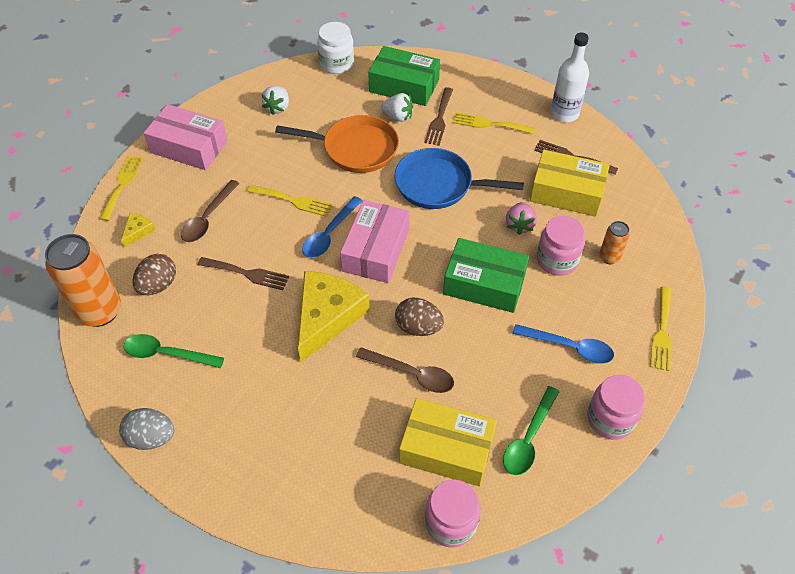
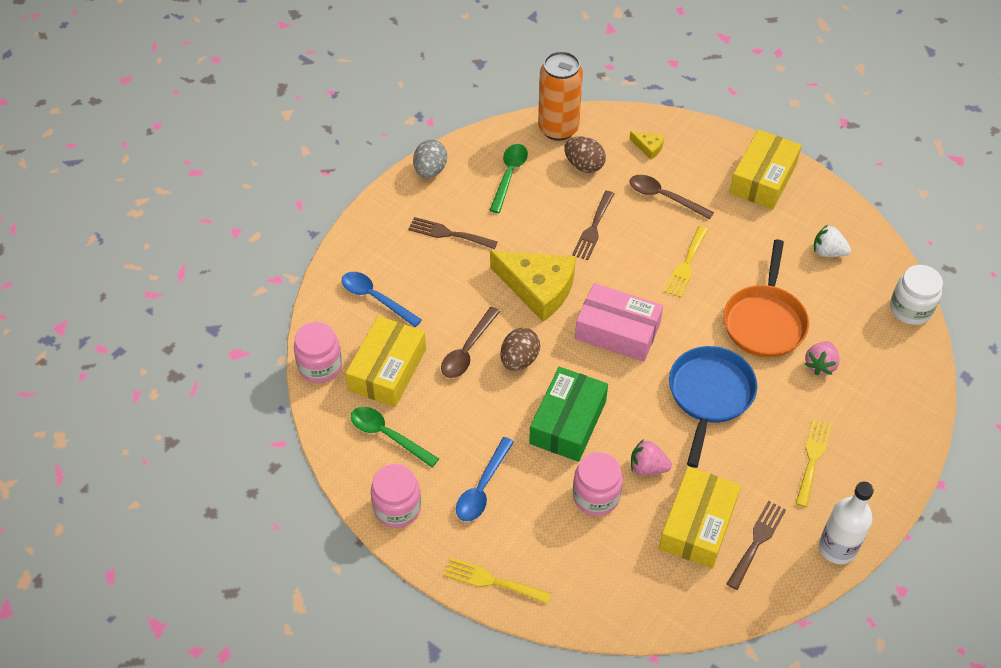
camera: 95 degrees right, 0 degrees up
yellow fork [99,156,144,221] -> none
pink box [144,104,228,170] -> yellow box [729,129,802,209]
blue spoon [302,196,362,258] -> blue spoon moved to [342,272,422,327]
green box [368,46,440,106] -> none
white strawberry [381,93,413,122] -> pink strawberry [805,341,840,375]
brown fork [424,87,453,146] -> brown fork moved to [408,217,498,249]
orange can [599,221,630,264] -> none

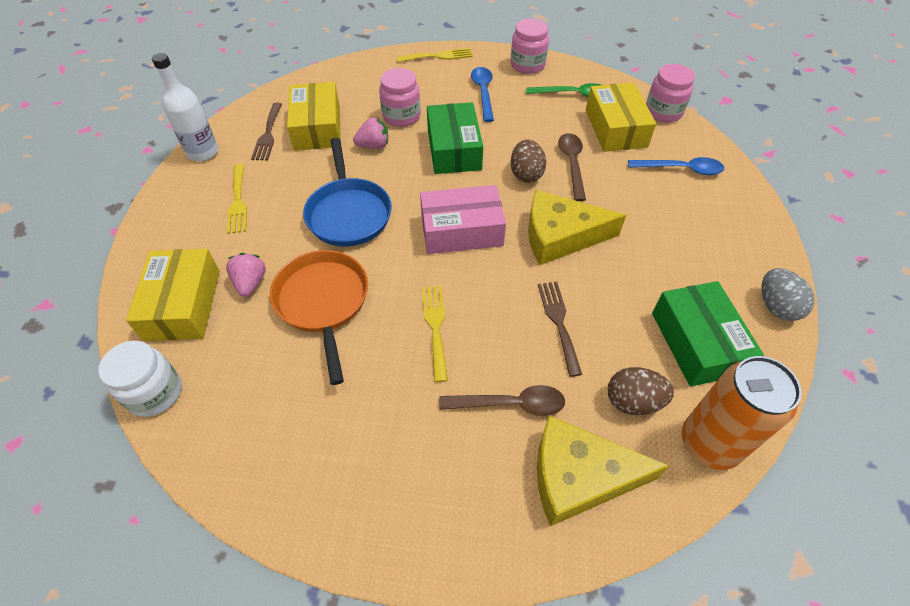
camera: 150 degrees right, 0 degrees up
brown fork [408,217,498,249] -> none
green spoon [489,144,528,213] -> green box [652,281,764,387]
yellow cheese [630,132,665,160] -> yellow cheese [537,415,669,527], size x2.31
yellow box [729,129,802,209] -> yellow box moved to [126,249,220,341]
white strawberry [814,225,851,257] -> none

